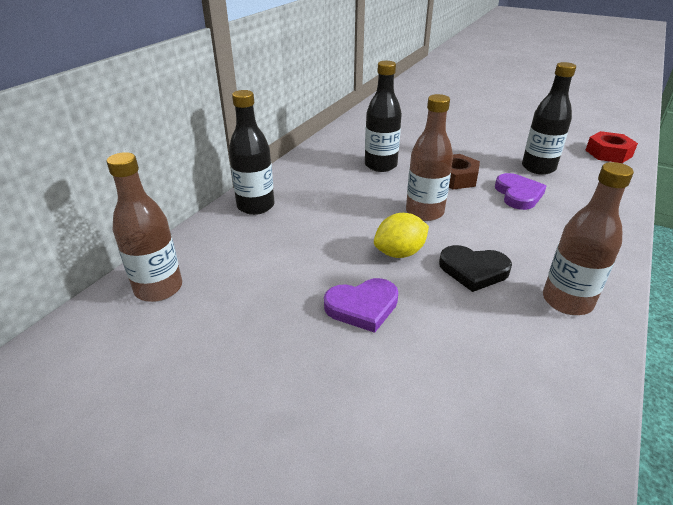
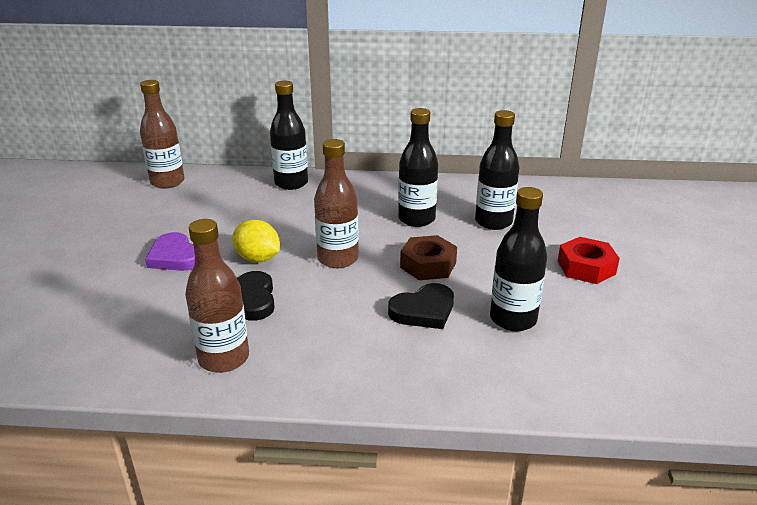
camera: 65 degrees right, 5 degrees down
purple heart [495,173,546,210] -> black heart [388,283,454,329]
red nut [586,131,638,163] -> red nut moved to [558,237,620,284]
none -> black bottle [475,110,519,230]

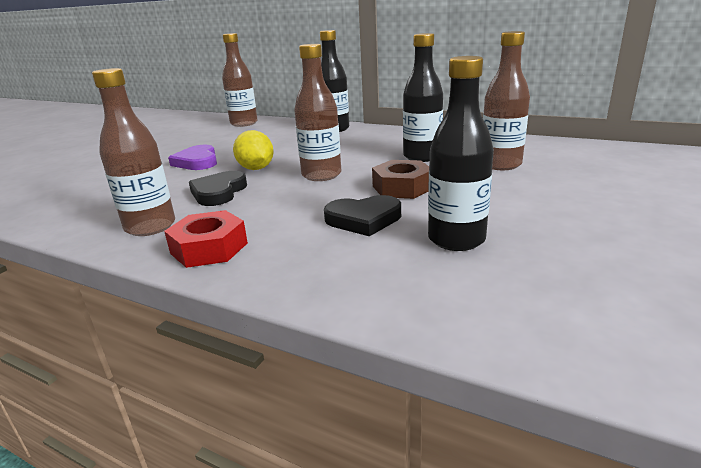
camera: 25 degrees right, 5 degrees down
black bottle [475,110,519,230] -> brown bottle [483,31,530,170]
red nut [558,237,620,284] -> red nut moved to [164,210,248,268]

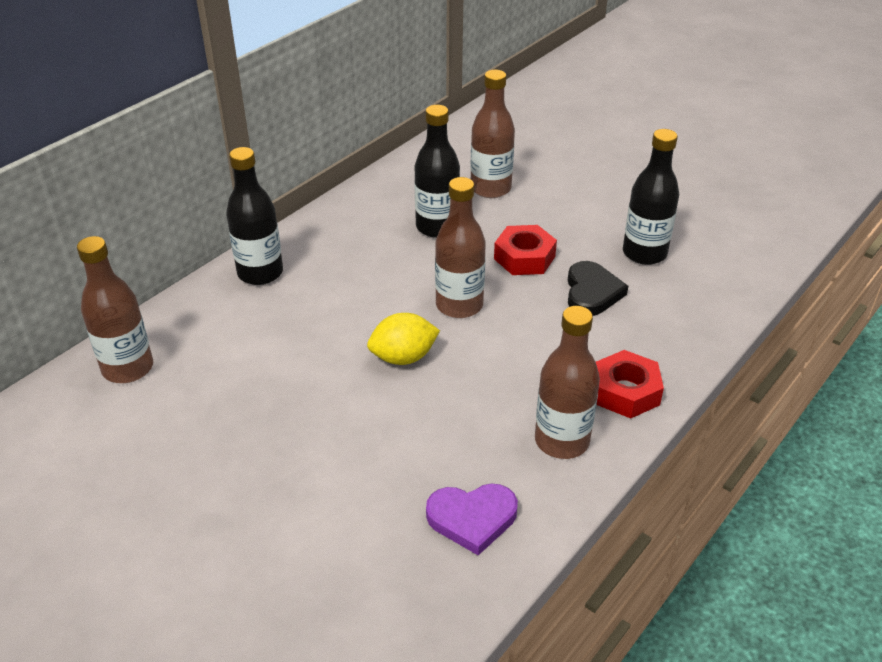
camera: 80 degrees left, 15 degrees up
purple heart [168,145,217,170] -> purple heart moved to [426,484,518,555]
black heart [189,171,247,206] -> none
brown nut [372,160,430,199] -> red nut [494,225,557,275]

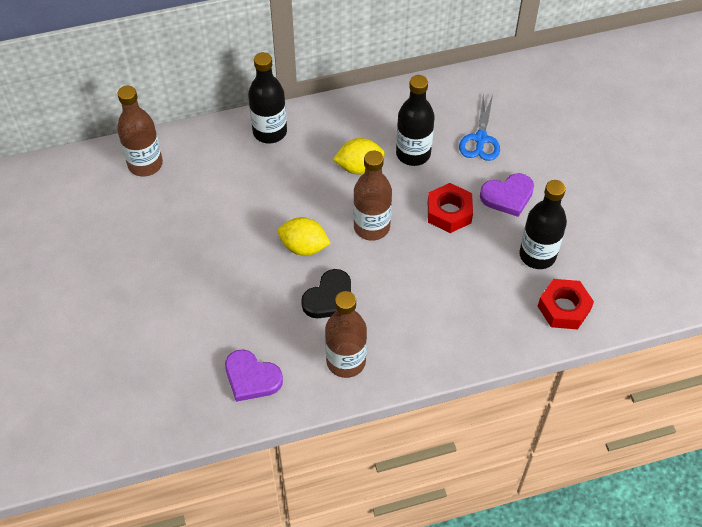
camera: 35 degrees right, 15 degrees up
brown bottle [470,70,515,198] -> blue scissors [459,94,500,161]
black heart [568,261,628,316] -> black heart moved to [301,269,351,318]
red nut [596,350,664,418] -> red nut moved to [538,279,594,329]
none -> yellow lemon [333,138,385,175]
none -> purple heart [480,173,534,217]

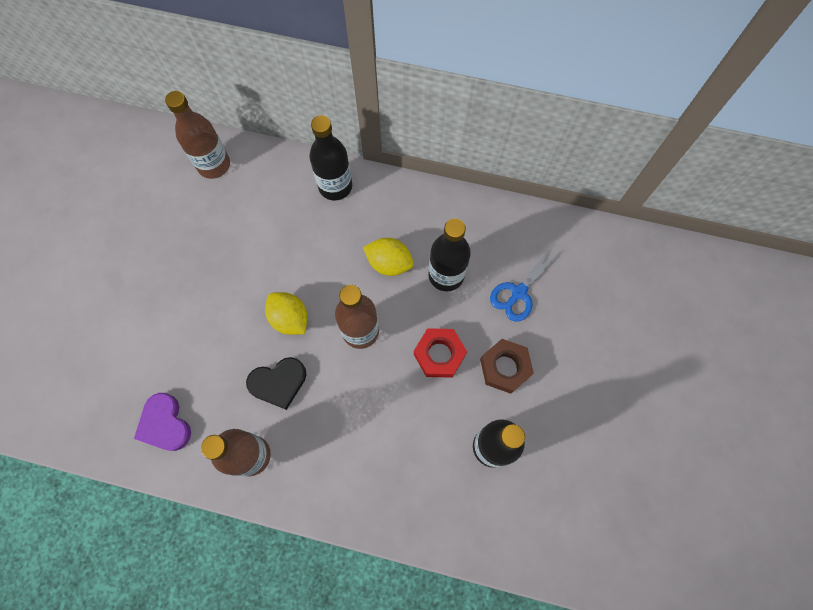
camera: 30 degrees right, 15 degrees up
purple heart [480,173,534,217] -> brown nut [480,339,534,394]
red nut [538,279,594,329] -> none

